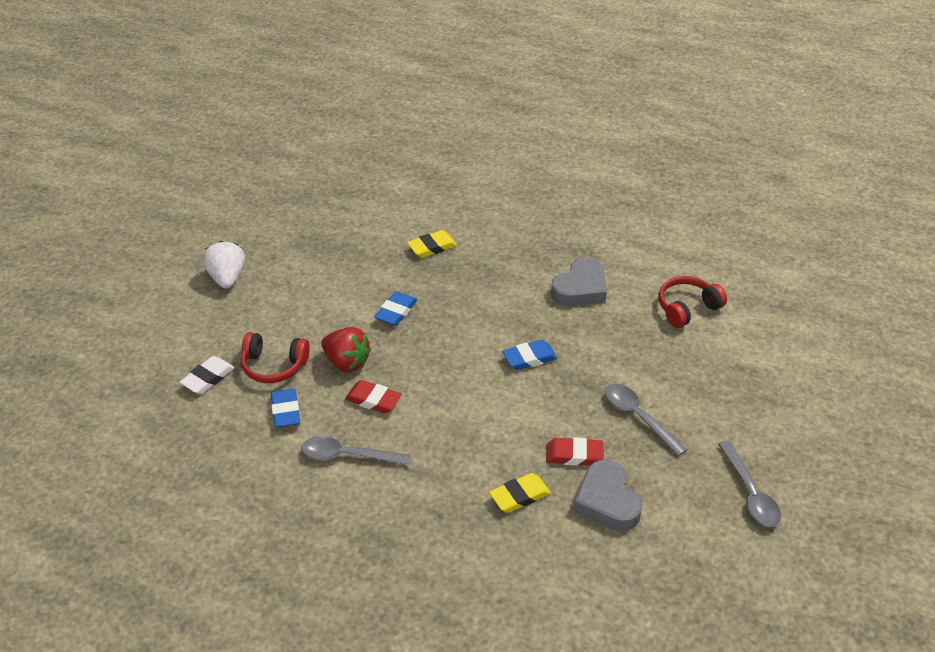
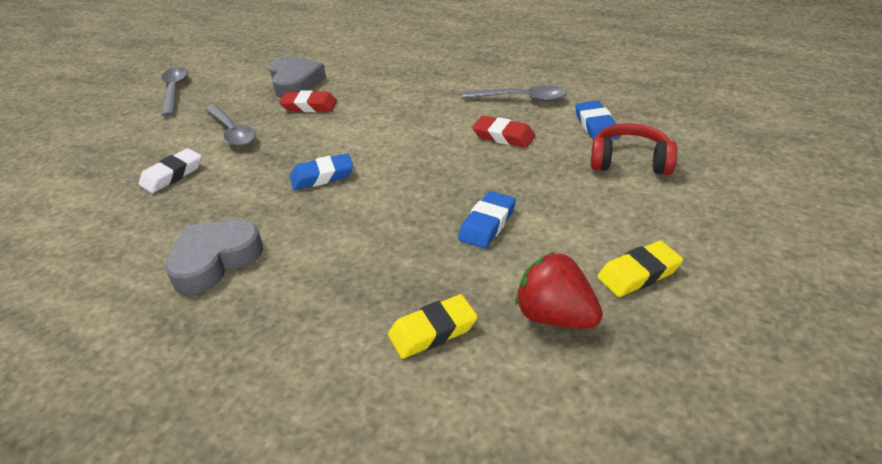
camera: 175 degrees left, 5 degrees down
white eraser [180,356,234,394] -> white eraser moved to [139,148,202,193]
white strawberry [203,241,245,288] -> none
red strawberry [321,327,371,372] -> red strawberry moved to [516,252,603,328]
yellow eraser [489,473,551,513] -> yellow eraser moved to [597,241,683,297]
red headphones [659,276,727,328] -> none

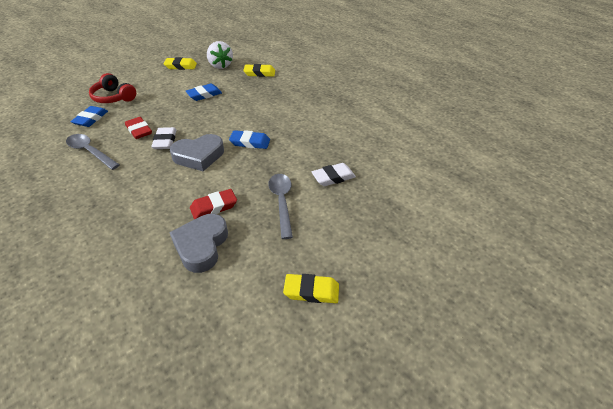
camera: 155 degrees left, 5 degrees up
grey spoon [161,67,188,116] -> yellow eraser [283,274,339,303]
grey heart [165,220,263,294] -> grey heart moved to [170,134,224,171]
red eraser [279,91,337,112] -> red eraser turned 60 degrees counterclockwise [190,189,237,219]
red strawberry [516,252,603,328] -> white strawberry [207,41,233,69]
none -> white eraser [151,127,177,149]

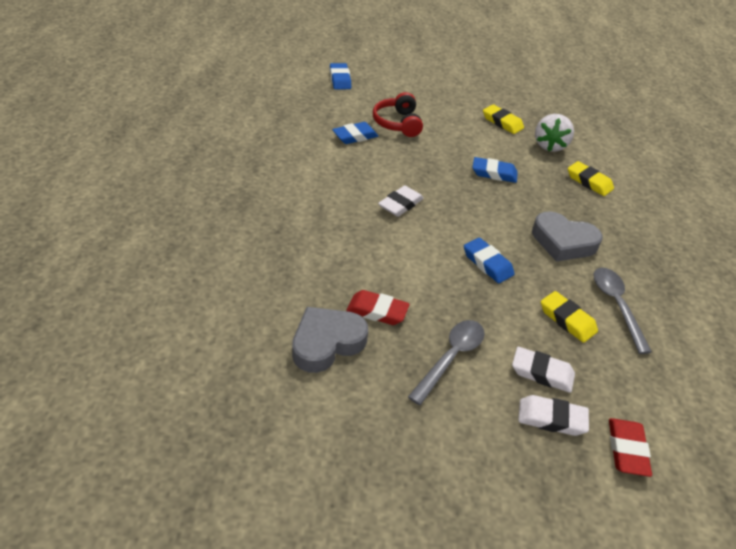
camera: 40 degrees right, 0 degrees up
grey spoon [66,134,120,170] -> grey spoon moved to [593,267,652,354]
red eraser [125,117,152,139] -> red eraser moved to [609,418,652,477]
grey heart [170,134,224,171] -> grey heart moved to [532,211,602,262]
yellow eraser [283,274,339,303] -> yellow eraser moved to [541,291,598,343]
none -> blue eraser [330,63,351,89]
none -> white eraser [518,395,589,436]

